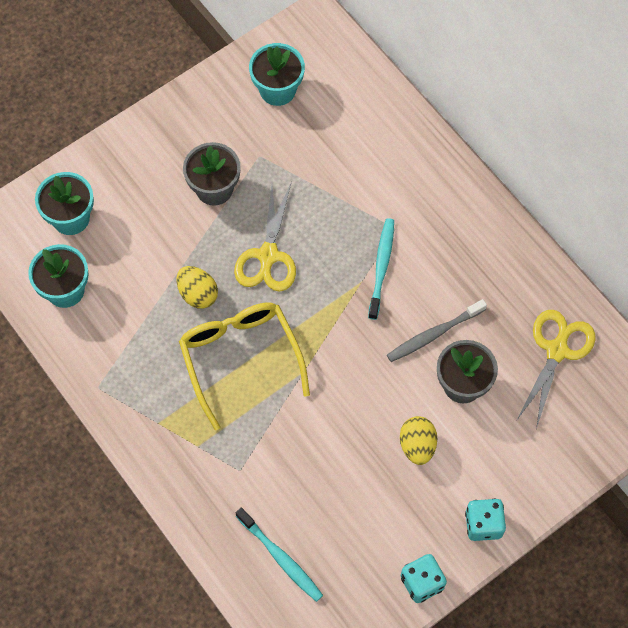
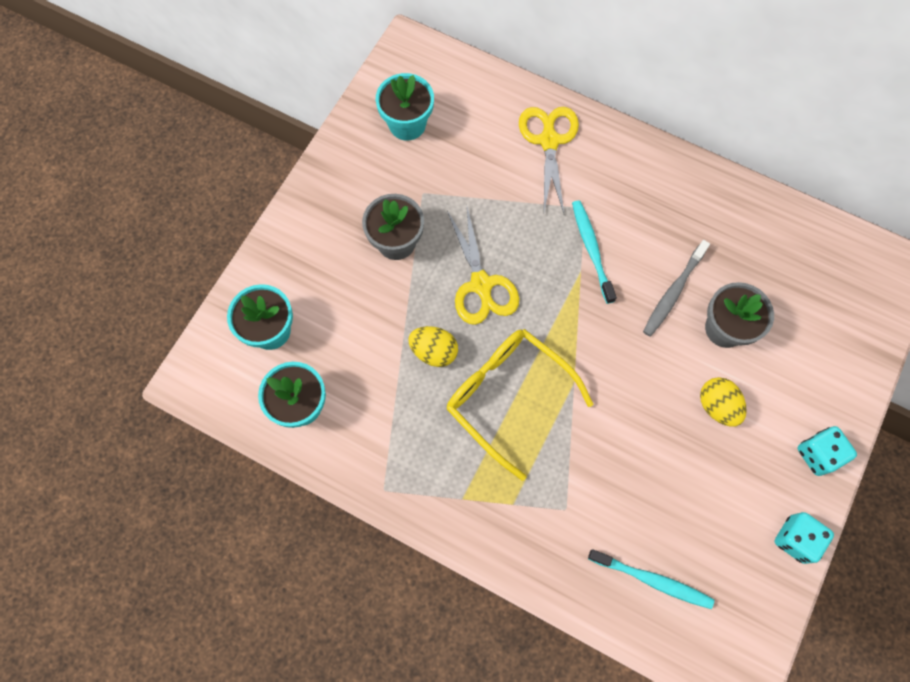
camera: 25 degrees left, 5 degrees up
yellow scissors [517,310,596,429] -> yellow scissors moved to [519,107,579,213]

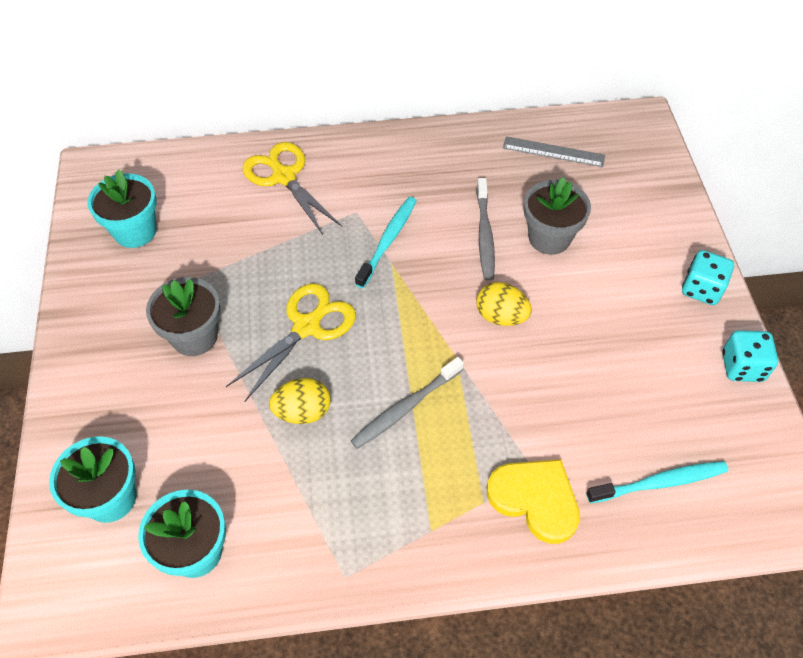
camera: 35 degrees left, 15 degrees down
yellow scissors [447,207,519,325] -> yellow scissors turned 90 degrees counterclockwise [226,283,356,402]
yellow glasses [447,329,594,481] -> grey toothbrush [351,357,464,449]
turquoise toothbrush [572,200,617,304] -> turquoise toothbrush turned 75 degrees clockwise [355,197,417,288]
yellow egg [700,377,746,427] -> yellow egg moved to [476,282,532,326]
none -> yellow heart [487,459,580,544]
none -> grey ruler [503,136,605,167]

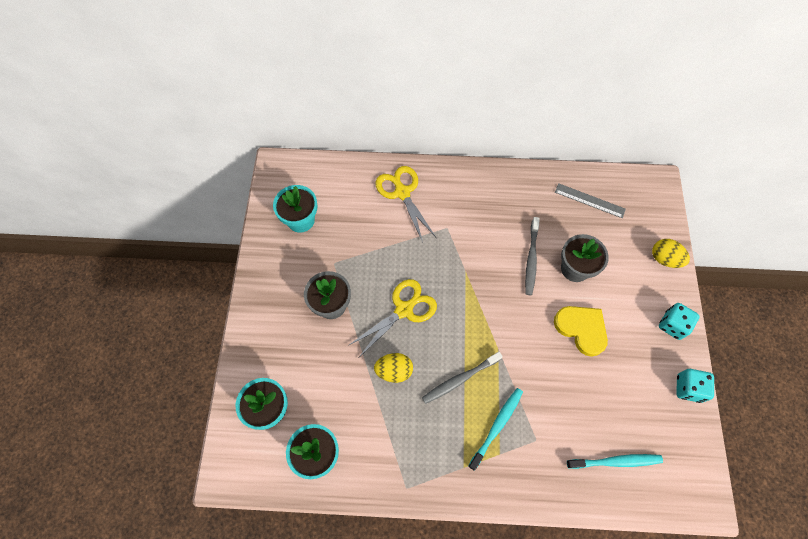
camera: 10 degrees right, 10 degrees up
turquoise toothbrush [355,197,417,288] -> turquoise toothbrush moved to [468,388,523,471]
yellow egg [476,282,532,326] -> yellow egg moved to [652,239,690,268]
yellow heart [487,459,580,544] -> yellow heart moved to [554,306,608,357]

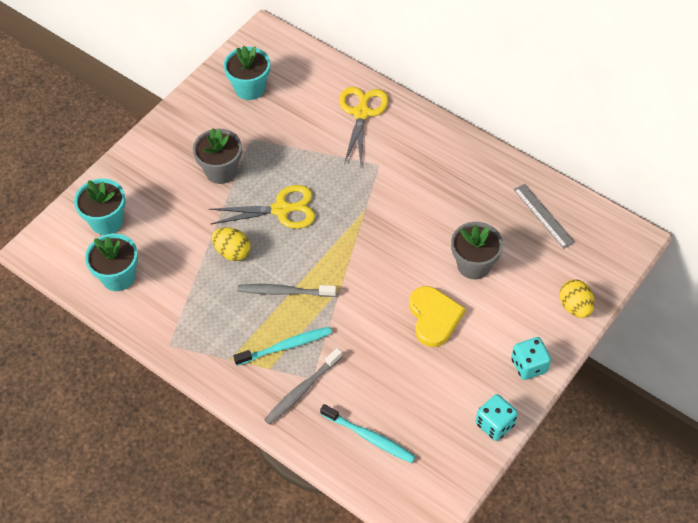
camera: 35 degrees right, 10 degrees down
grey toothbrush [525,217,540,295] -> grey toothbrush moved to [264,348,342,425]

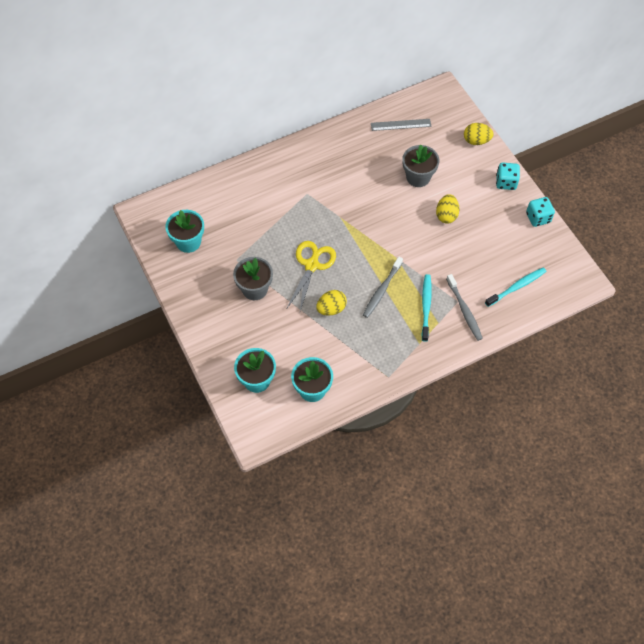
camera: 65 degrees left, 5 degrees up
yellow scissors [339,87,389,165] -> none
yellow heart [409,286,466,347] -> yellow egg [436,194,460,224]

